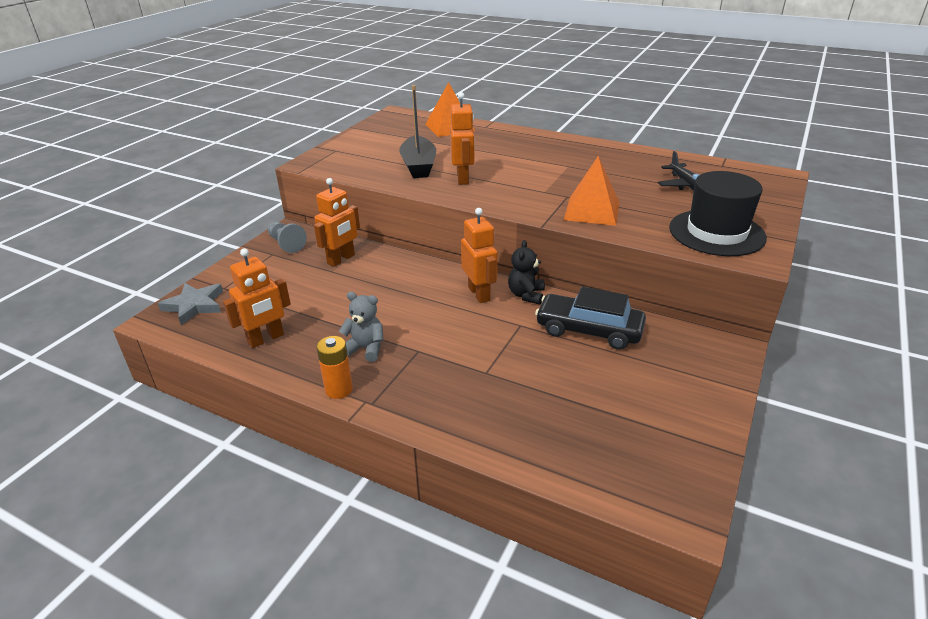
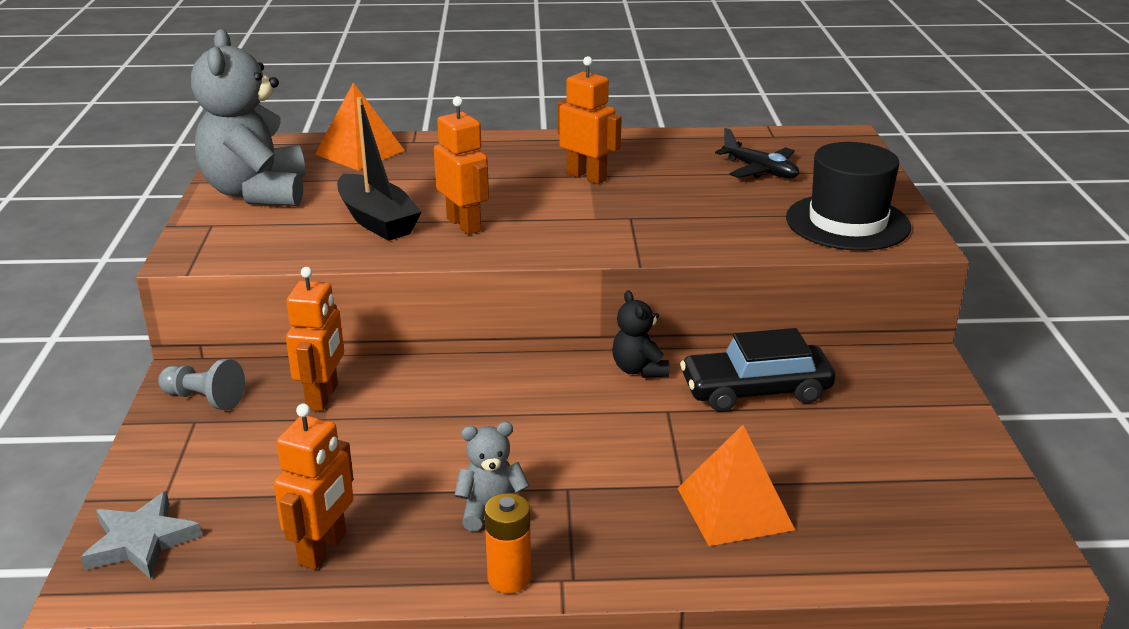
camera: 30 degrees left, 5 degrees down
orange robot [461,208,497,303] -> orange robot moved to [558,56,622,184]
orange pyramid [564,156,619,226] -> orange pyramid moved to [677,425,795,546]
none -> grey teddy bear [191,29,305,206]

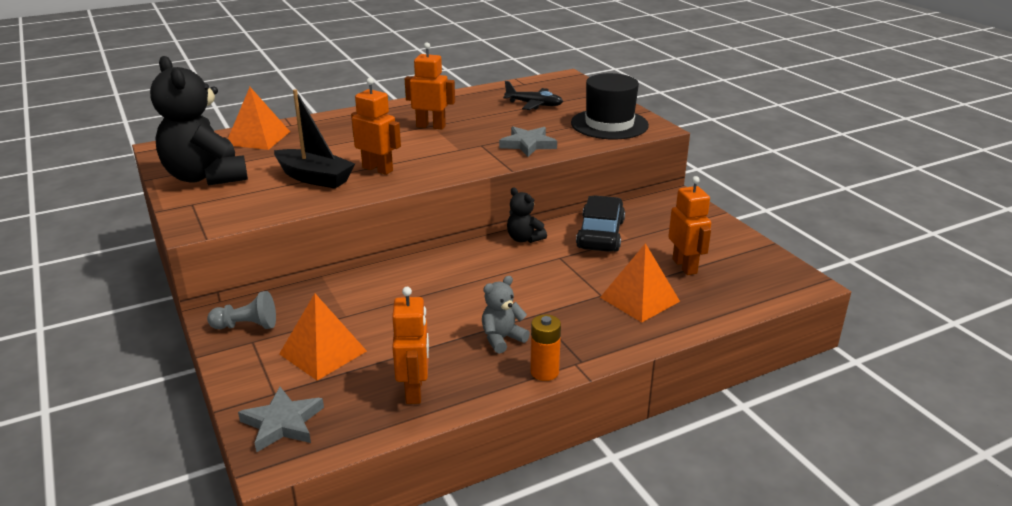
camera: 25 degrees left, 0 degrees up
grey teddy bear [191,29,305,206] -> black teddy bear [150,56,248,186]
orange robot [286,267,344,411] -> orange robot moved to [668,176,711,275]
black car [680,328,836,412] -> black car turned 135 degrees clockwise [576,195,625,252]
none -> orange pyramid [279,293,367,380]
none -> grey star [499,126,557,157]

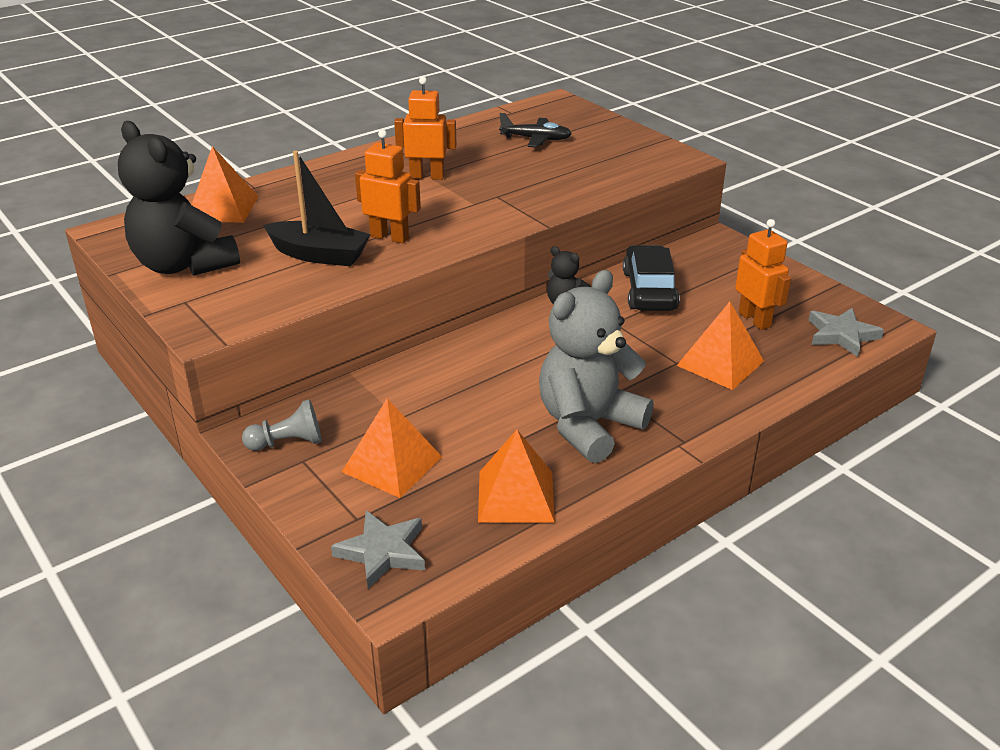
camera: 10 degrees left, 5 degrees up
orange robot [392,287,429,404] -> orange pyramid [478,430,555,523]
grey teddy bear [482,276,530,354] -> grey teddy bear [539,270,654,463], size x2.11
grey star [499,126,557,157] -> grey star moved to [808,308,884,357]
orange battery [530,315,561,381] -> none
black hat [571,73,649,139] -> none

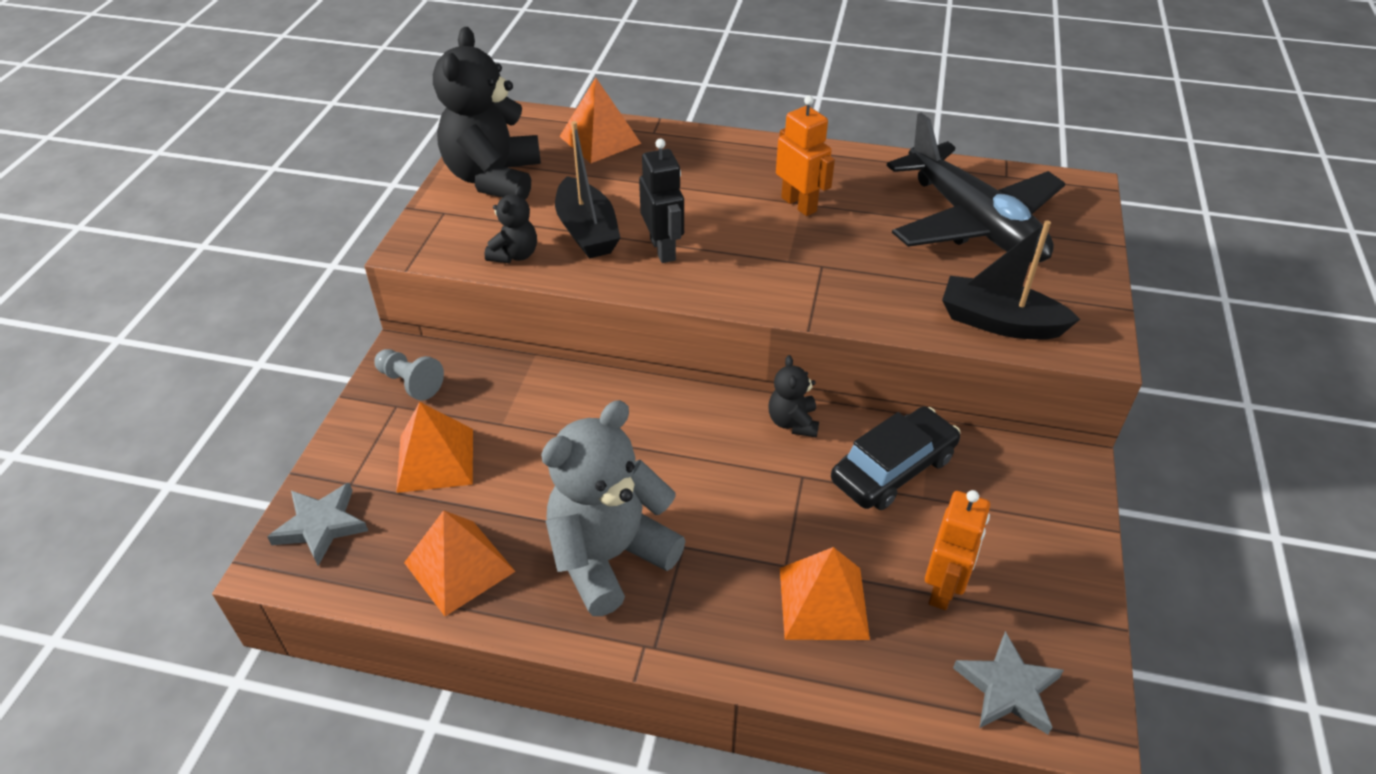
camera: 50 degrees right, 10 degrees up
orange robot [355,130,421,243] -> black robot [639,139,684,263]
black plane [499,113,572,148] -> black plane [887,113,1066,263], size x2.17
grey teddy bear [539,270,654,463] -> grey teddy bear turned 45 degrees counterclockwise [541,400,685,616]
none -> black teddy bear [485,186,537,263]
none -> black boat [942,220,1080,340]

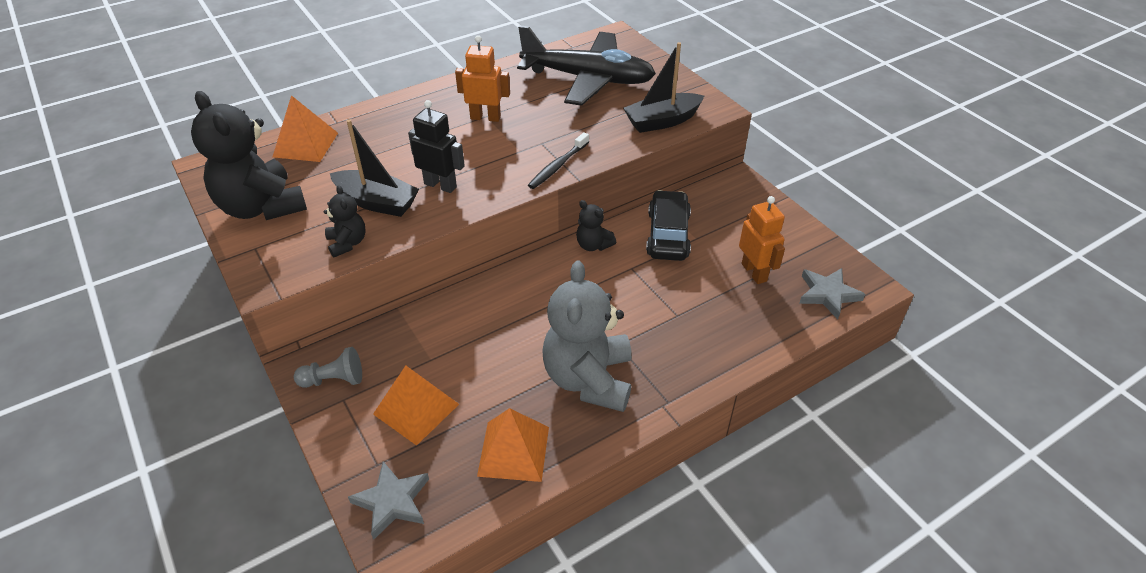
camera: 45 degrees left, 0 degrees up
orange pyramid [780,547,870,640] -> none
none -> black toothbrush [528,132,589,189]

